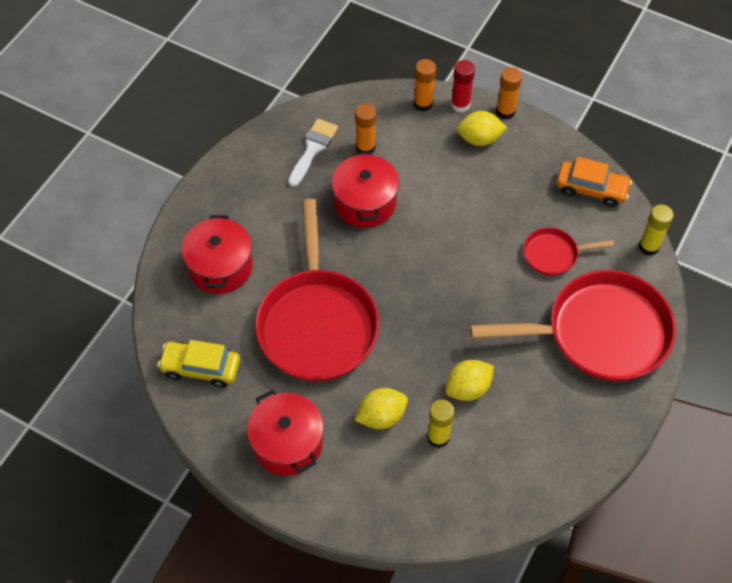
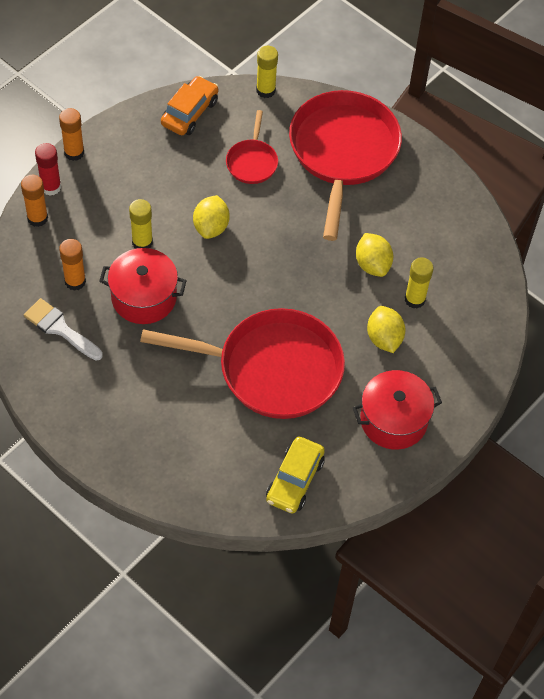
camera: 80 degrees left, 0 degrees up
red pot [181,215,253,294] -> none
yellow lemon [457,111,507,146] -> yellow lemon moved to [193,195,229,239]
none -> yellow glue stick [129,199,153,248]

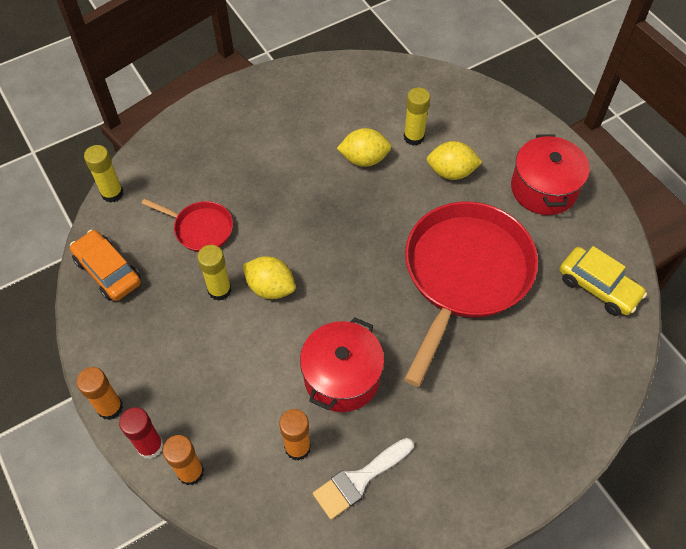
camera: 70 degrees left, 0 degrees up
yellow glue stick [129,199,153,248] -> yellow glue stick moved to [197,245,232,301]
red pan [289,90,402,241] -> none

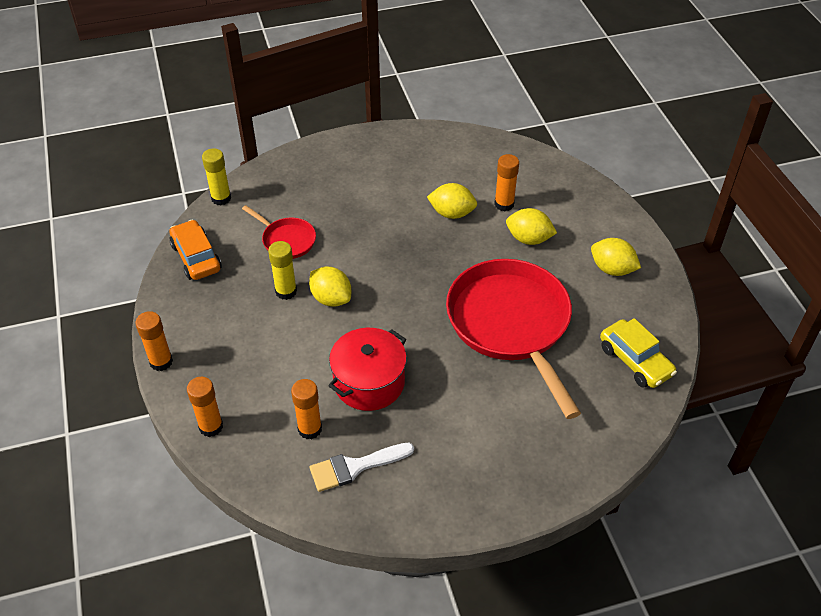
camera: 15 degrees right, 10 degrees down
red glue stick [119,407,164,459] -> none
yellow glue stick [404,87,430,146] -> orange glue stick [494,154,519,211]
red pan [404,202,538,387] -> red pan turned 60 degrees counterclockwise [446,259,581,419]
red pot [511,134,590,215] -> yellow lemon [591,238,641,276]

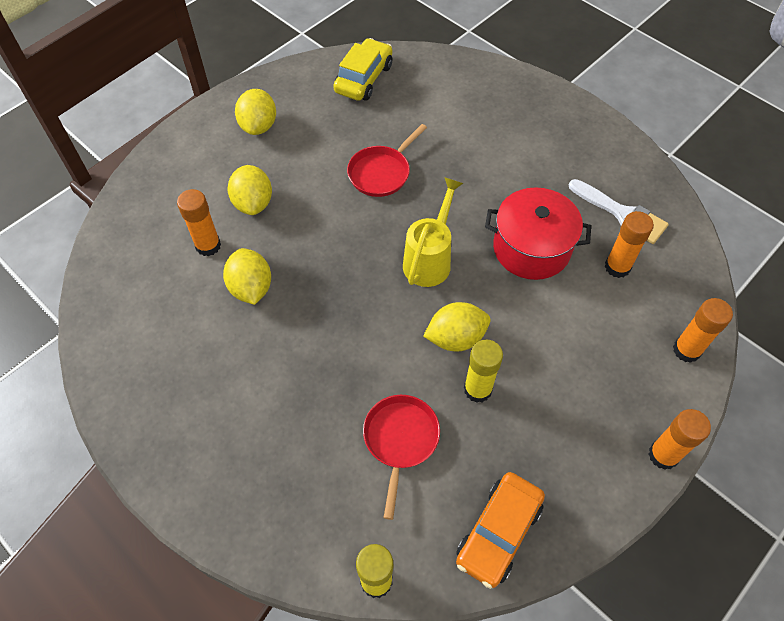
camera: 120 degrees left, 10 degrees up
yellow lemon [309,266,351,307] -> yellow lemon turned 60 degrees clockwise [423,302,491,351]
red pan [446,259,581,419] -> red pan [347,124,427,197], size x0.46
none -> yellow watering can [403,177,463,287]

